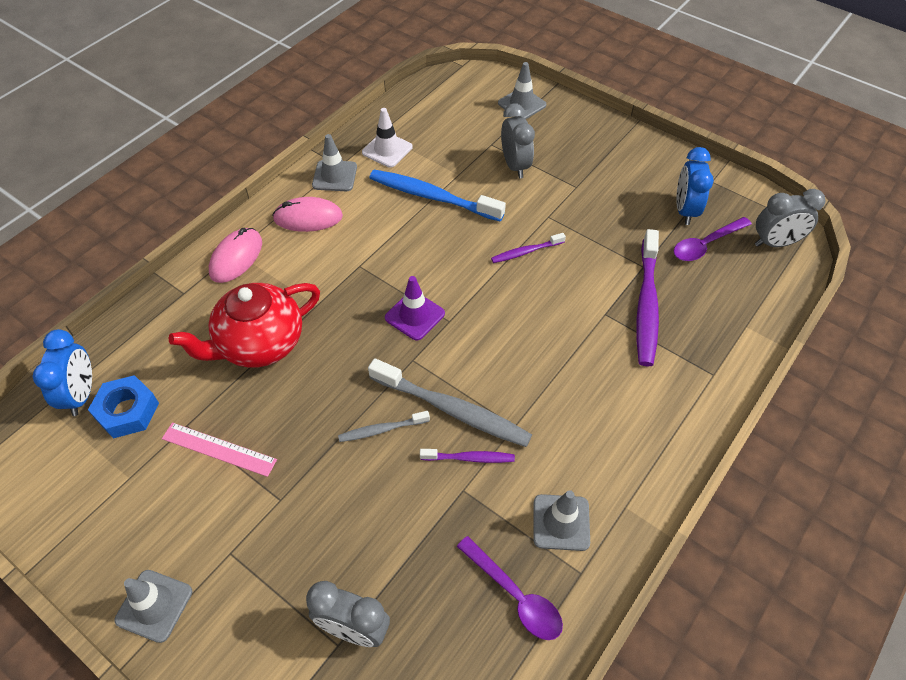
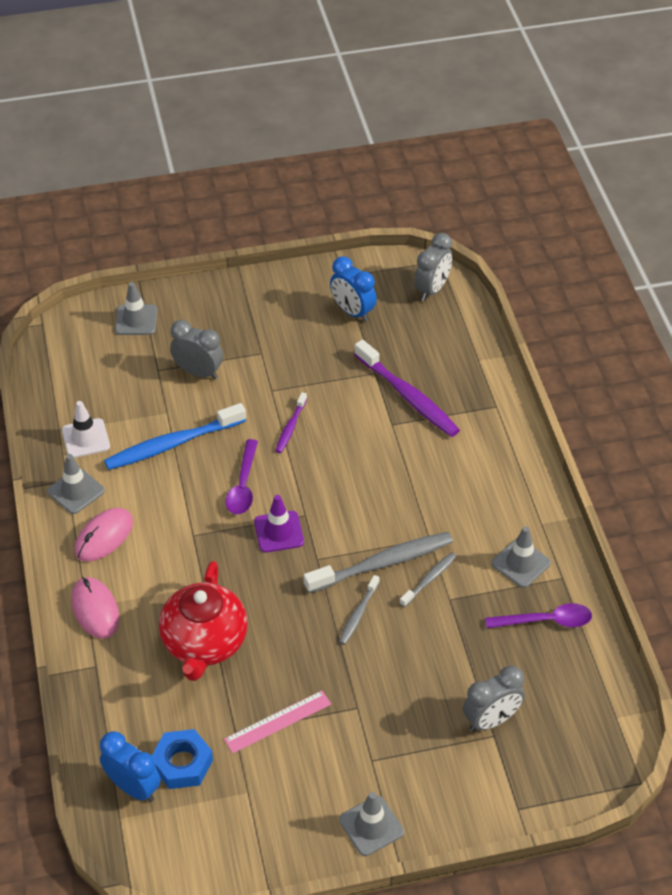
camera: 50 degrees left, 5 degrees down
purple toothbrush [420,449,515,463] -> grey toothbrush [400,553,457,607]
purple spoon [674,217,752,261] -> purple spoon moved to [226,439,258,514]

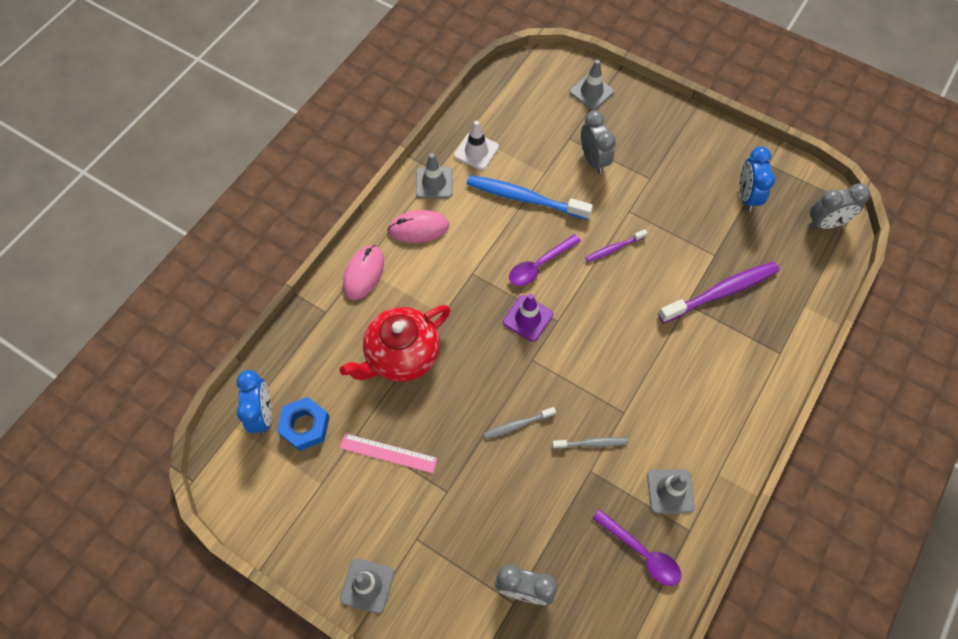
camera: 45 degrees right, 15 degrees up
grey toothbrush [304,532,453,593] -> none
purple toothbrush [354,339,460,437] -> purple toothbrush turned 120 degrees counterclockwise [658,262,779,323]

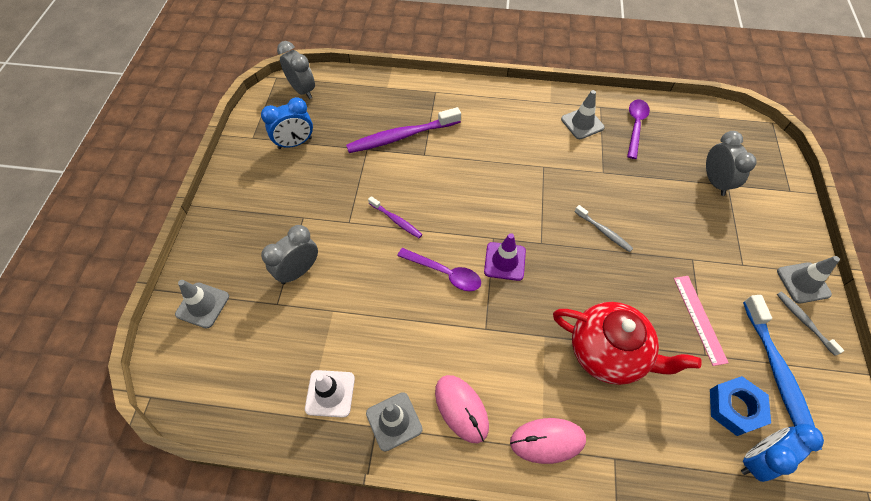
camera: 115 degrees left, 5 degrees down
blue toothbrush [467,175,593,220] -> blue toothbrush moved to [743,295,822,450]
grey toothbrush [552,437,628,449] -> grey toothbrush moved to [777,291,844,356]
purple toothbrush [658,262,779,323] -> purple toothbrush turned 60 degrees counterclockwise [346,107,461,153]

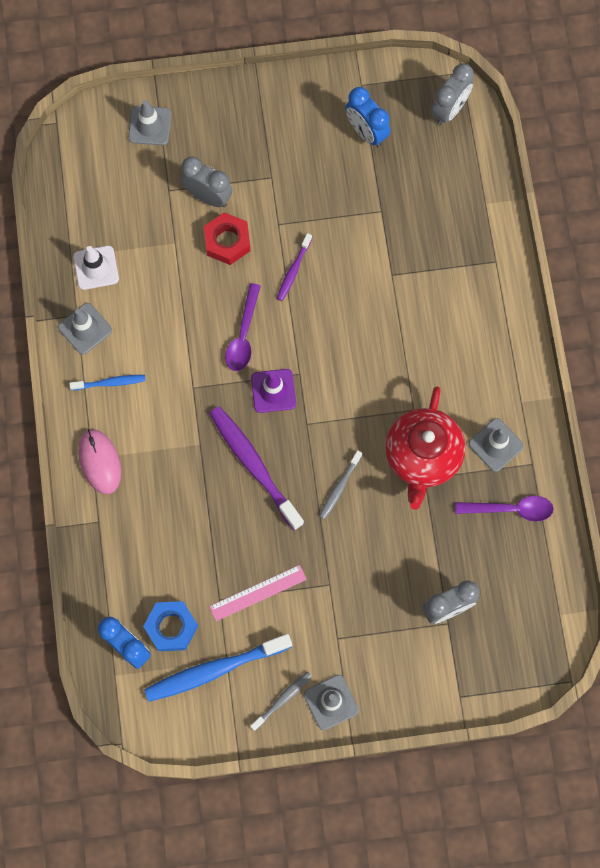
camera: 75 degrees right, 15 degrees up
purple toothbrush [346,107,461,153] -> purple toothbrush moved to [209,406,304,530]
pink mouse [435,375,489,443] -> blue toothbrush [69,375,146,390]
red teapot [553,302,702,385] -> red teapot moved to [385,386,466,510]
none -> red nut [204,212,250,265]

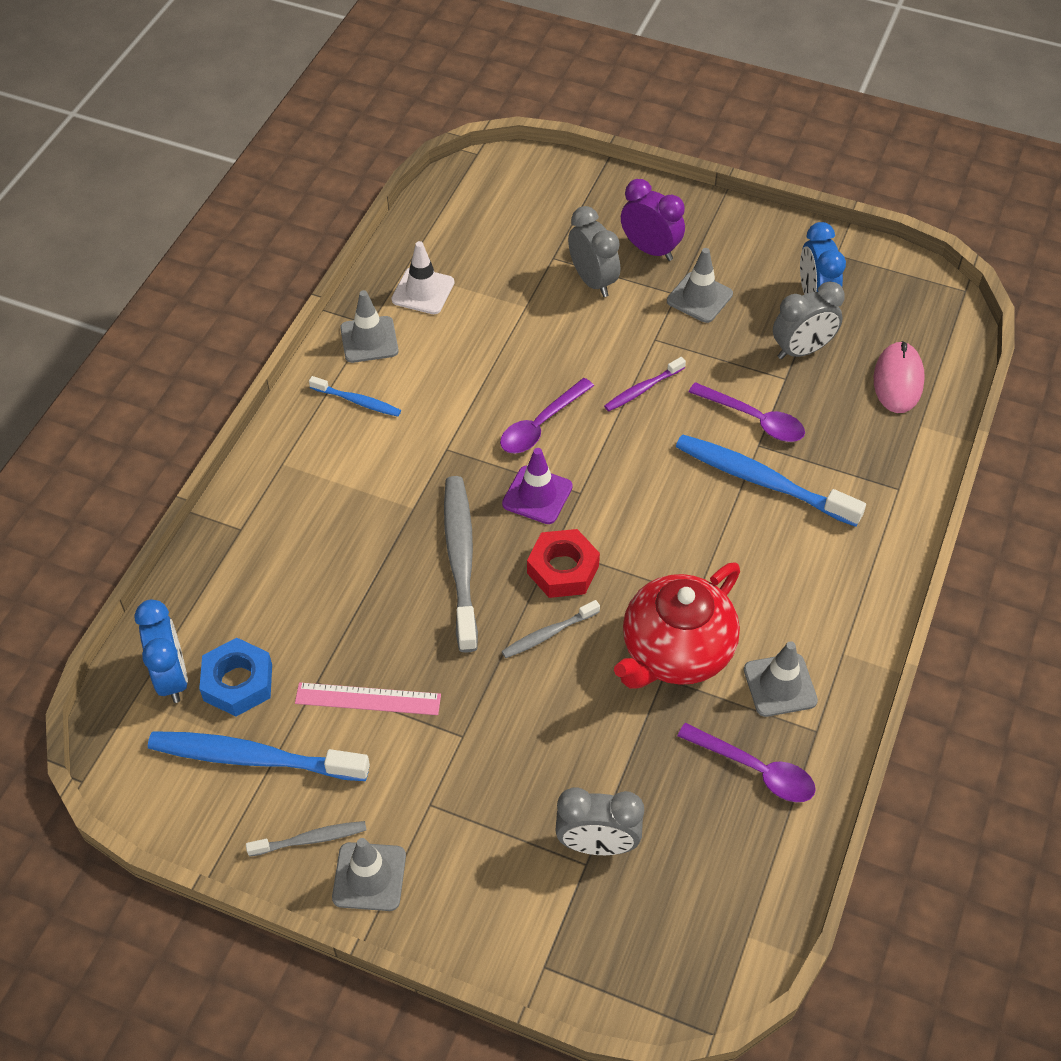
camera: 30 degrees right, 20 degrees down
pink mouse [78,429,121,494] -> pink mouse moved to [874,341,925,413]
grey traffic cone [128,100,171,145] -> grey traffic cone moved to [667,248,733,323]
red nut [204,212,250,265] -> red nut moved to [527,529,600,598]
purple toothbrush [209,406,304,530] -> grey toothbrush [444,476,478,653]
grey clock [431,63,474,125] -> grey clock moved to [773,282,845,359]
none -> purple clock [621,179,685,261]
none -> blue toothbrush [676,434,866,527]
none -> purple spoon [689,382,805,442]

